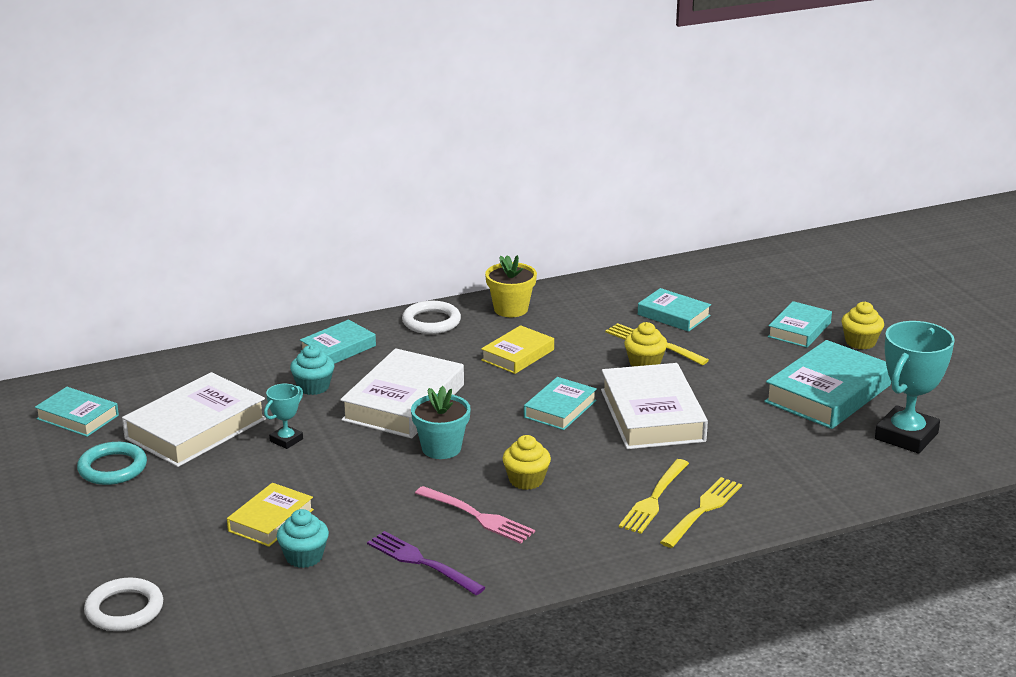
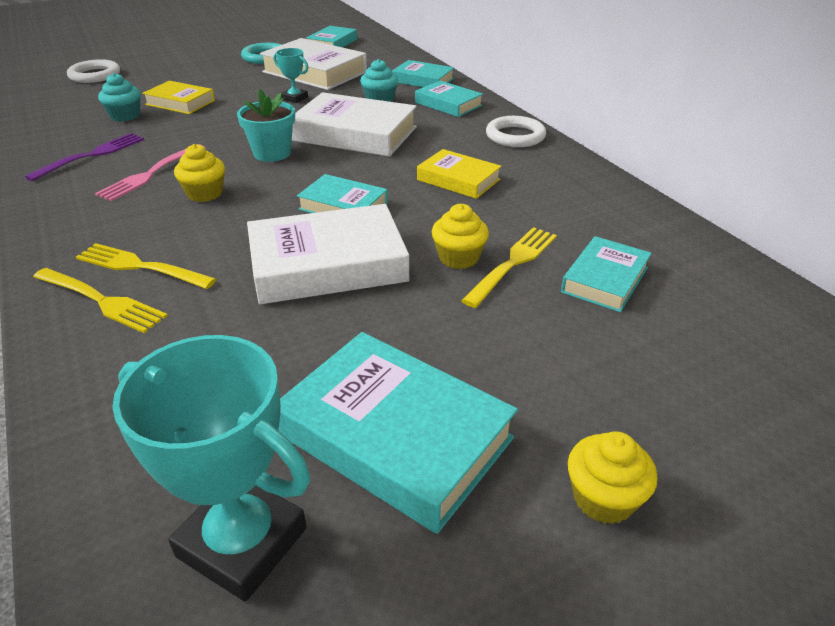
camera: 85 degrees right, 10 degrees up
yellow flower pot [485,255,537,317] -> none
turquoise book [768,301,832,348] -> turquoise book moved to [392,60,454,87]

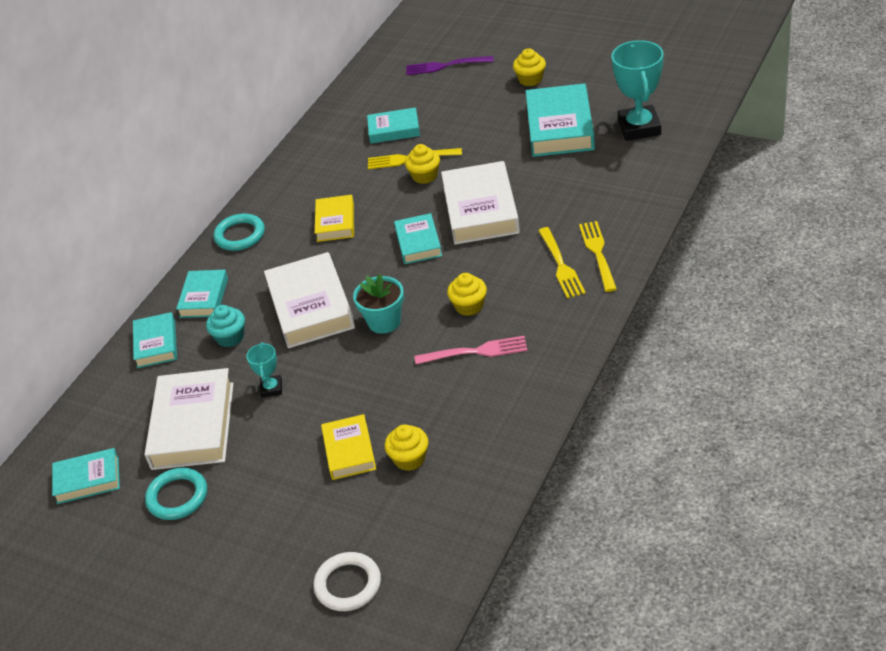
camera: 120 degrees left, 5 degrees up
purple fork [25,133,144,182] -> purple fork moved to [406,56,494,75]
turquoise cupcake [98,73,141,122] -> yellow cupcake [385,424,428,471]
white book [247,204,409,304] -> white book turned 45 degrees clockwise [441,161,520,245]
white ring [486,116,546,147] -> turquoise ring [214,213,265,251]

